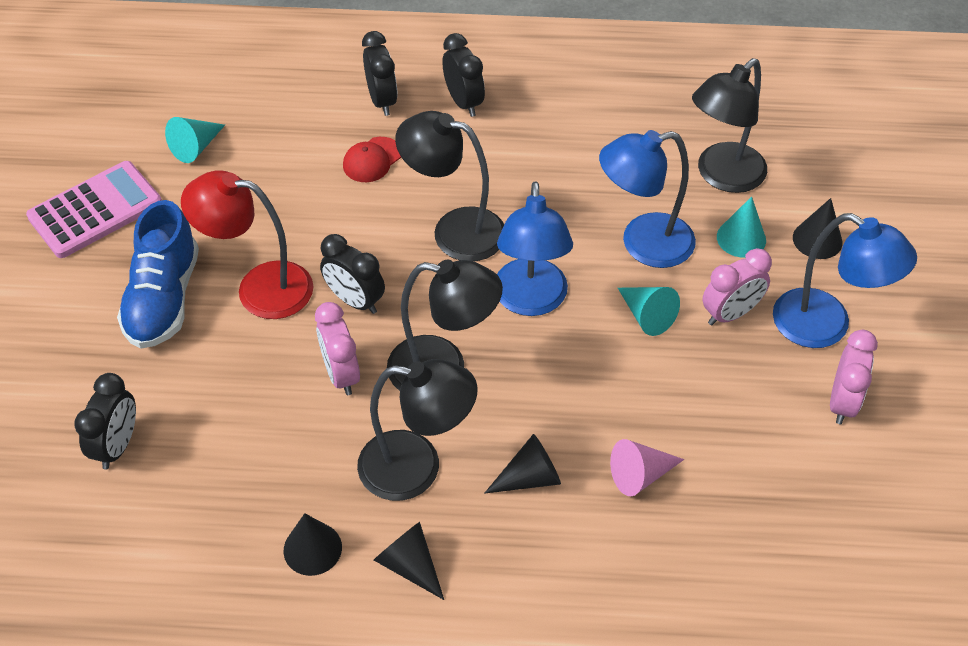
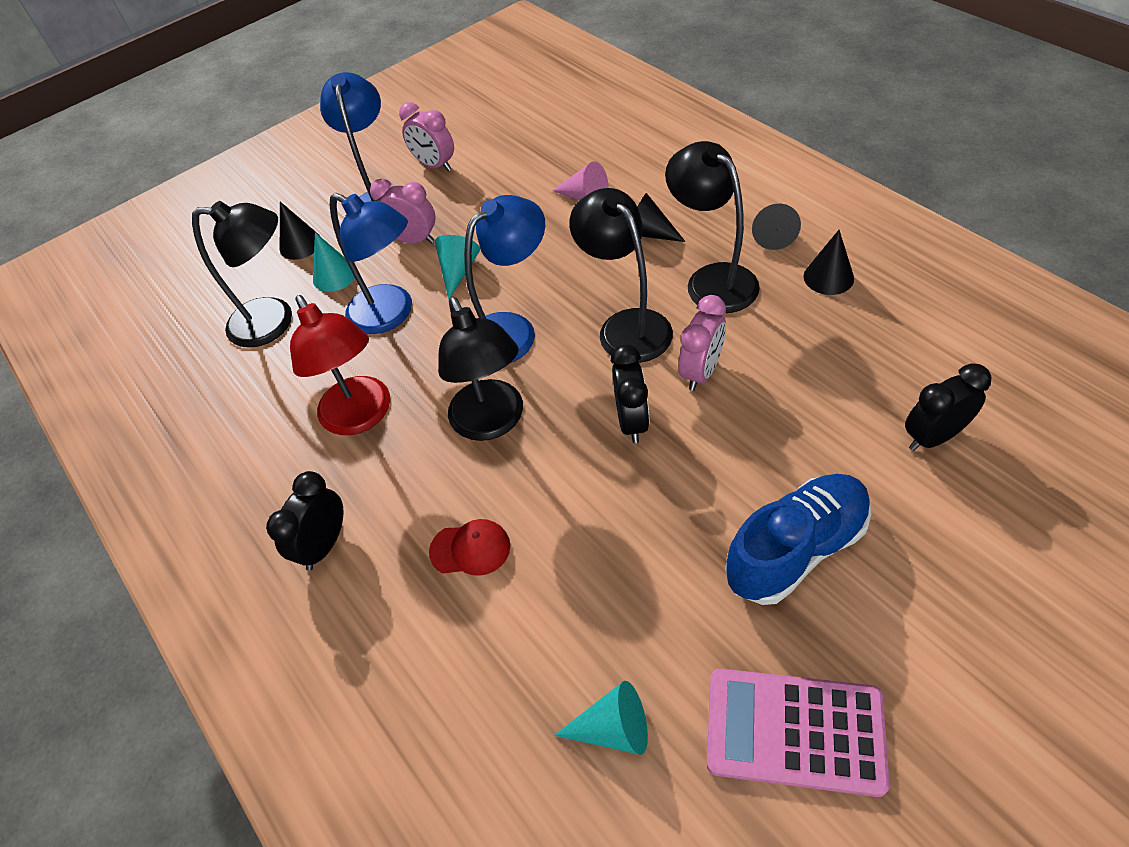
camera: 125 degrees left, 0 degrees up
red lamp [181,170,313,319] -> red lamp moved to [290,295,390,435]
black clock [362,31,398,116] -> none
pink clock [830,330,878,424] -> pink clock turned 120 degrees counterclockwise [399,102,454,171]

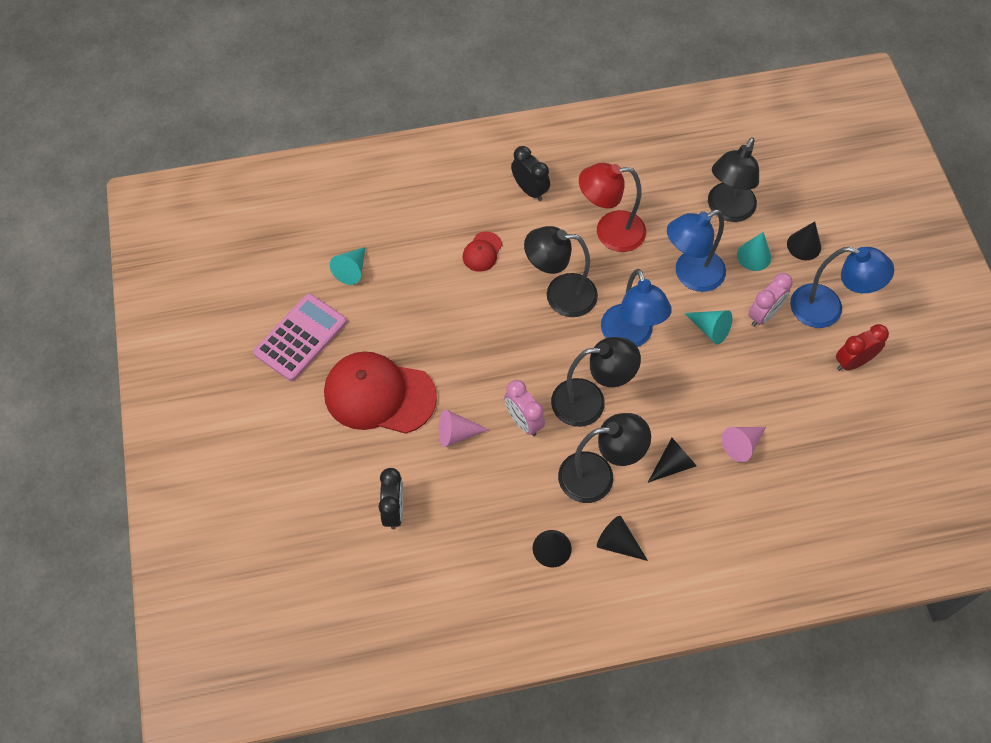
camera: 110 degrees right, 10 degrees up
pink clock [399,102,454,171] -> red clock [836,324,889,371]
black clock [611,344,649,443] -> none
blue shoe [725,474,871,605] -> red cap [324,351,437,434]
none -> pink cone [439,409,489,447]

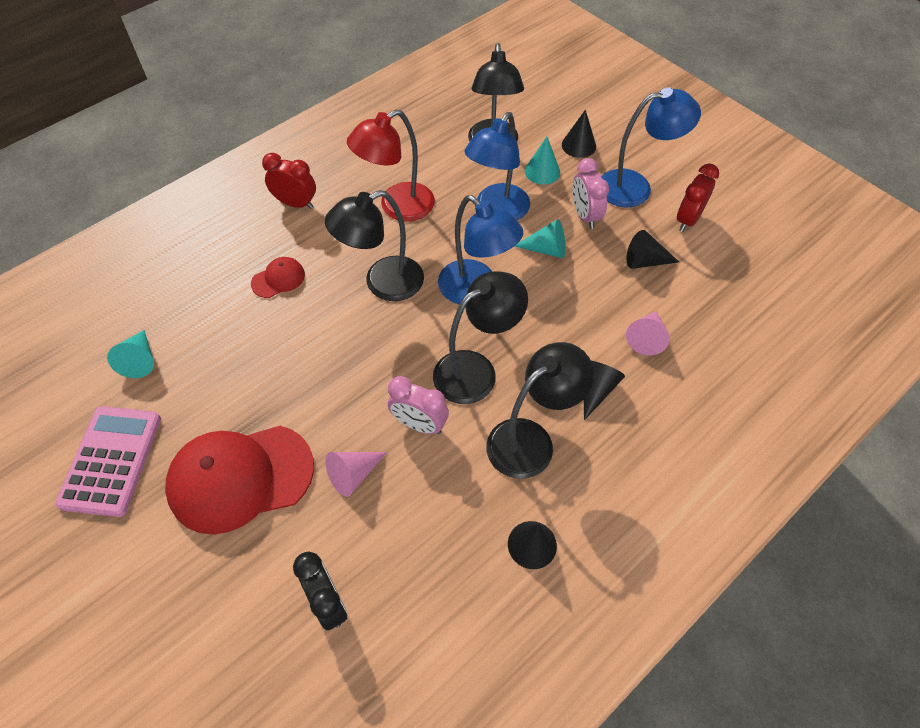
camera: 30 degrees left, 5 degrees down
red cap [463,231,502,272] -> red cap turned 120 degrees counterclockwise [251,257,305,298]
black clock [511,146,550,201] -> red clock [262,153,316,209]
black cone [597,516,648,561] -> black cone moved to [627,230,679,269]
pink clock [748,273,793,327] -> pink clock turned 150 degrees clockwise [572,158,609,229]

